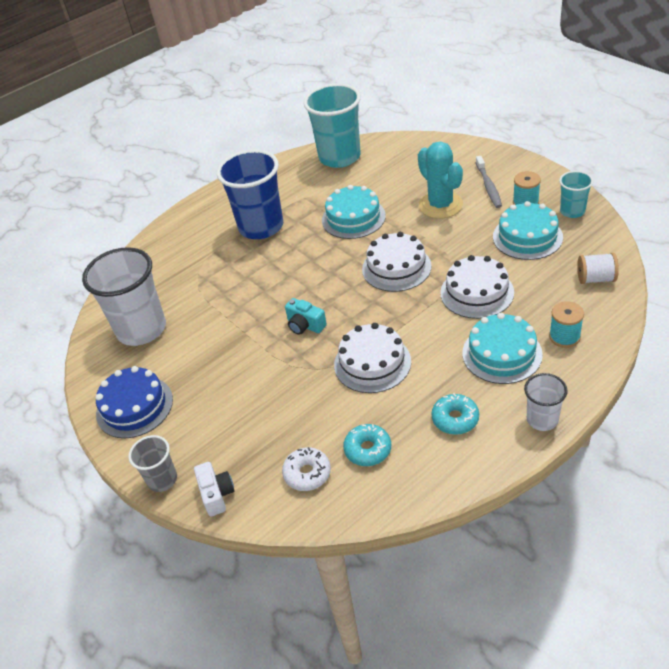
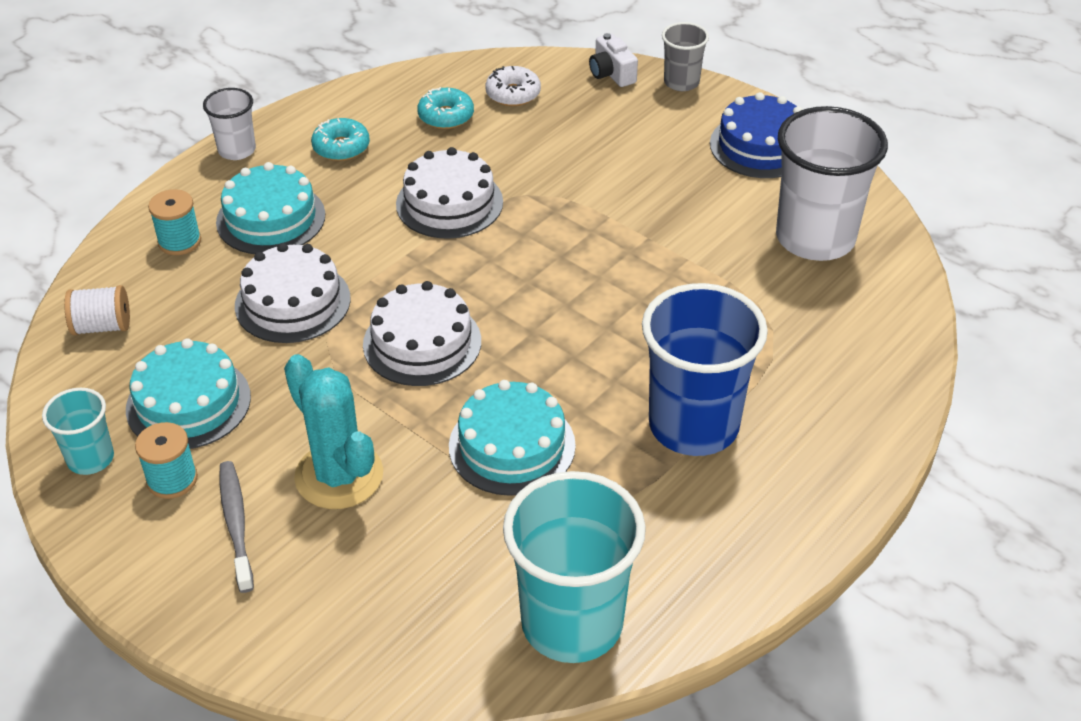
camera: 165 degrees right, 0 degrees up
turquoise camera [285,298,327,335] -> none

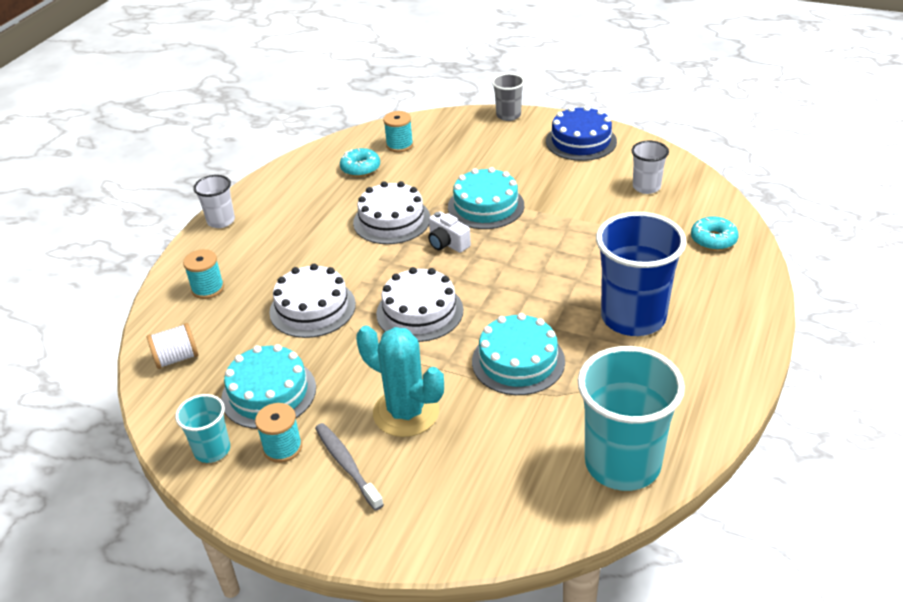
camera: 15 degrees left, 5 degrees down
turquoise cake [216,162,325,254] -> turquoise cake moved to [448,167,524,229]
turquoise donut [311,118,370,161] -> turquoise donut moved to [691,216,739,250]
white donut [485,66,541,106] -> turquoise spool [383,111,413,152]
white camera [589,33,638,87] -> white camera moved to [428,211,471,253]
white cup [776,106,888,261] -> white cup [632,141,669,194], size x0.51

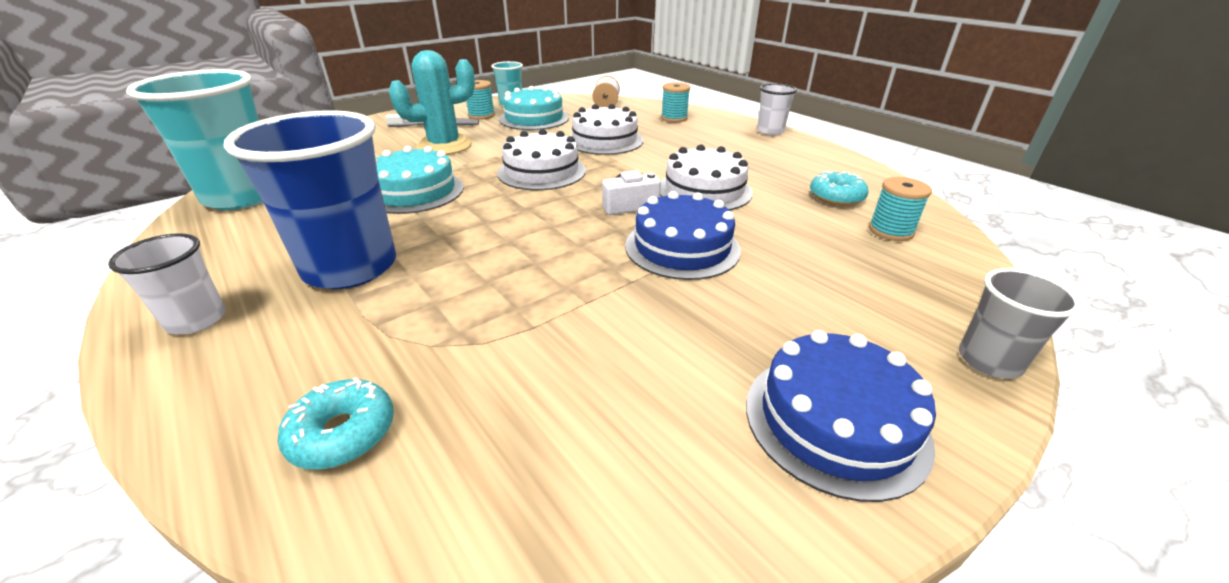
camera: 115 degrees right, 5 degrees down
turquoise cake [448,167,524,229] -> blue cake [625,191,741,280]
white cup [632,141,669,194] -> white cup moved to [108,233,226,335]

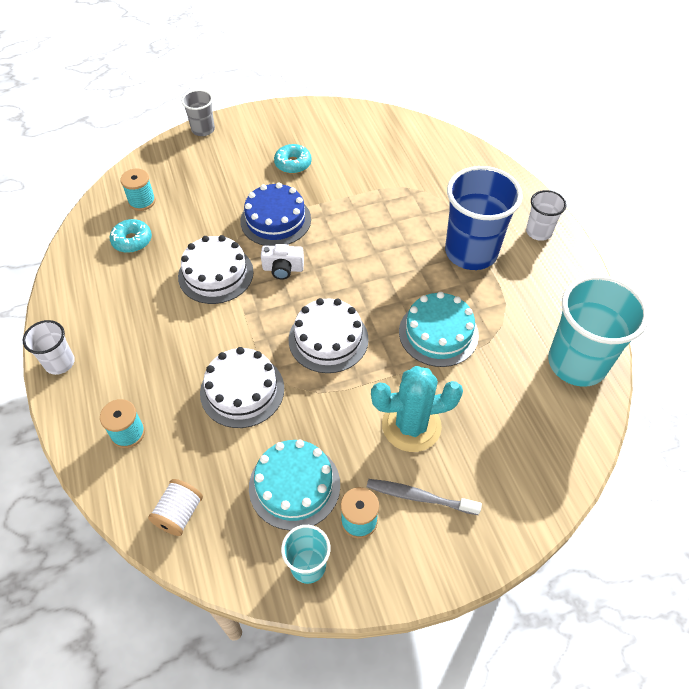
camera: 160 degrees left, 20 degrees up
turquoise donut [277,377,394,470] -> turquoise donut moved to [274,144,312,174]
blue cake [746,330,936,502] -> none

